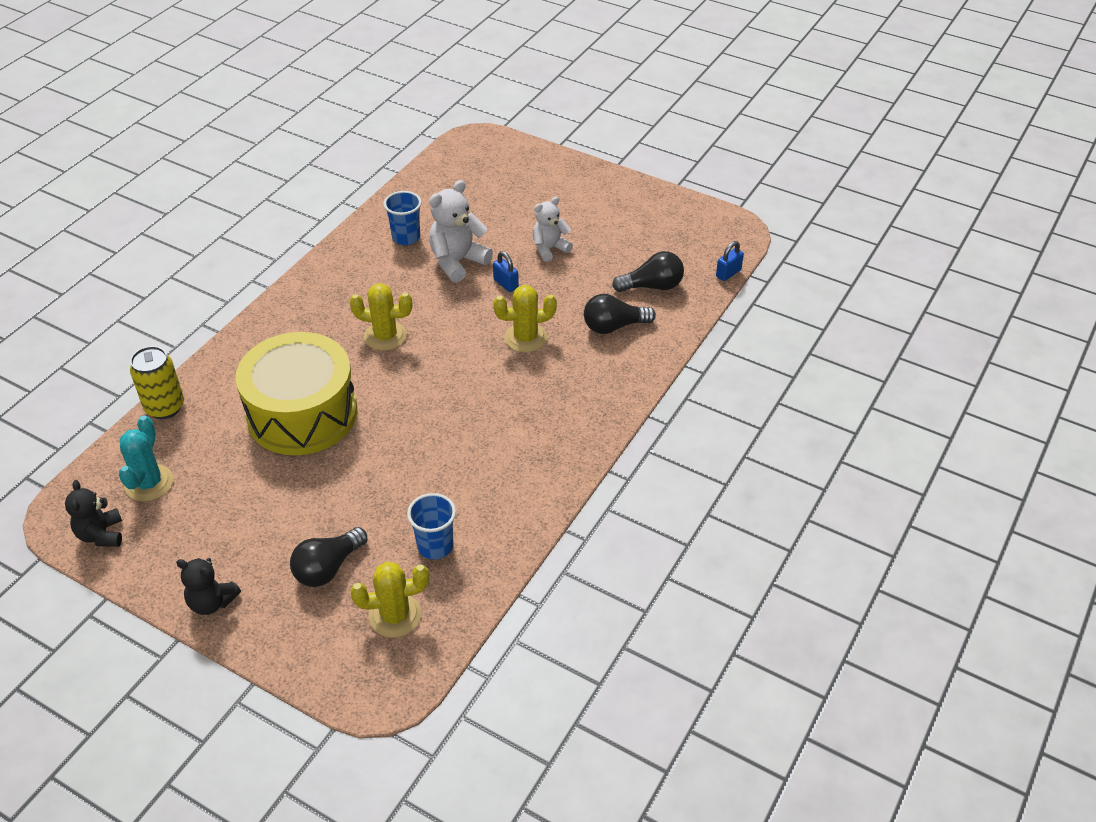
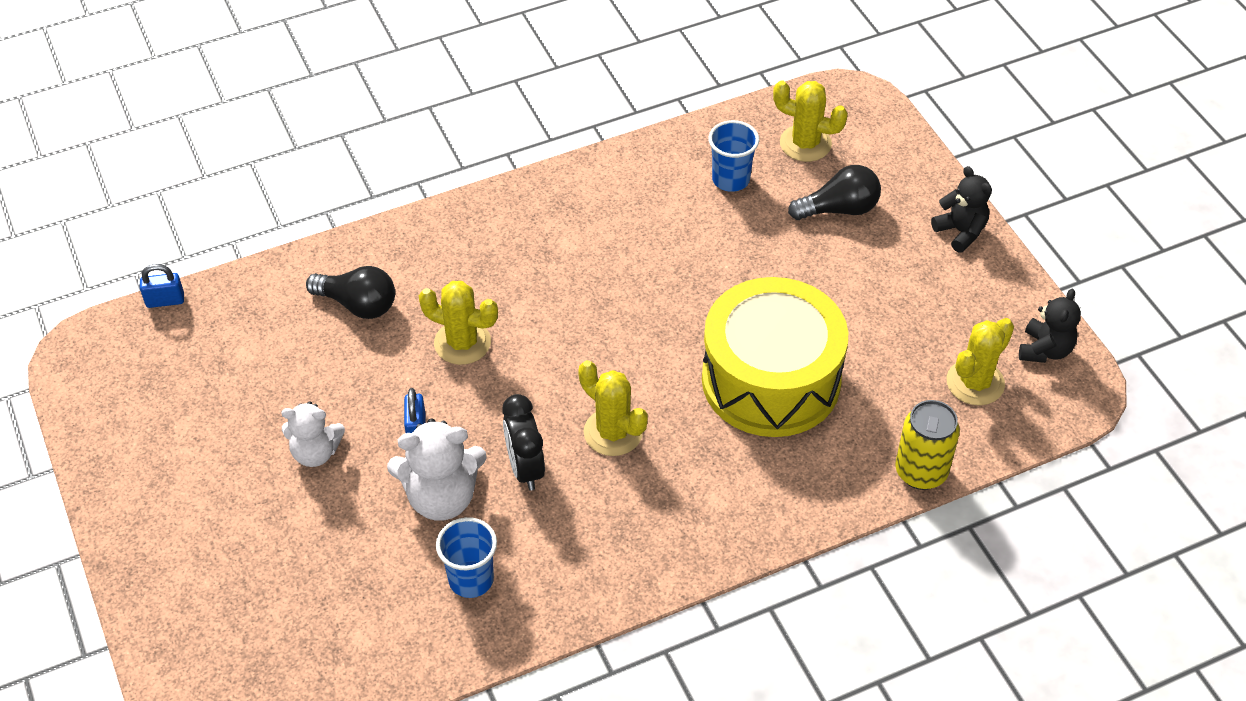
camera: 145 degrees left, 5 degrees up
turquoise cactus [119,416,174,501] -> yellow cactus [947,318,1014,406]
black light bulb [612,251,684,292] -> none
none -> black clock [502,394,545,491]

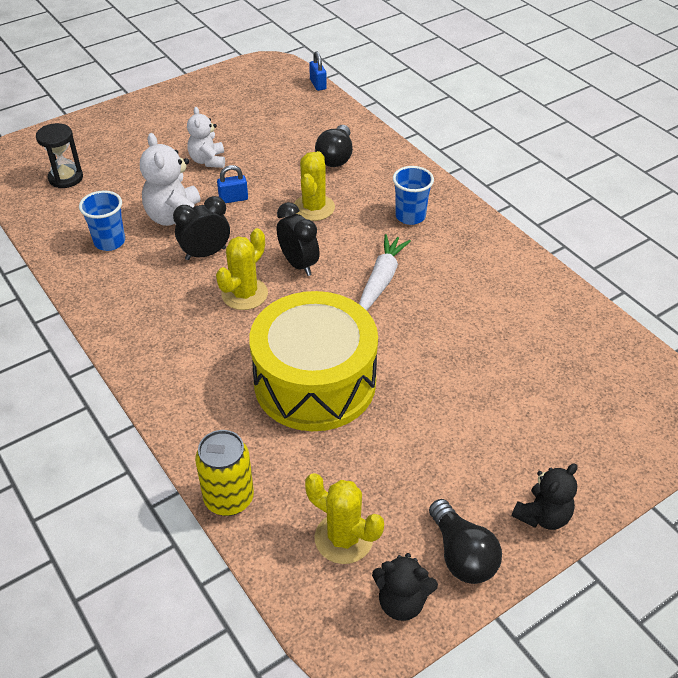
camera: 80 degrees right, 5 degrees down
blue cup [708,120,759,192] -> blue cup moved to [393,166,434,225]
yellow cactus [773,81,848,162] -> none
black light bulb [788,165,881,220] -> black light bulb moved to [429,499,502,584]
none -> black hourglass [36,123,83,188]
none -> black clock [277,202,320,276]
none -> white carrot [359,234,411,311]

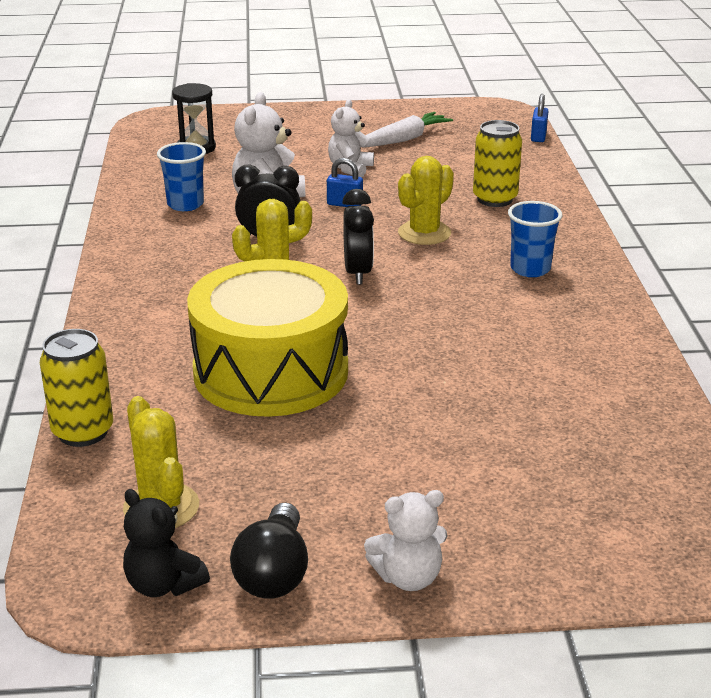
camera: 30 degrees right, 15 degrees down
black light bulb [315,125,353,167] -> yellow can [473,120,522,207]
white carrot [359,234,411,311] -> white carrot moved to [360,112,453,148]
black teddy bear [512,463,577,530] -> white teddy bear [364,490,447,591]

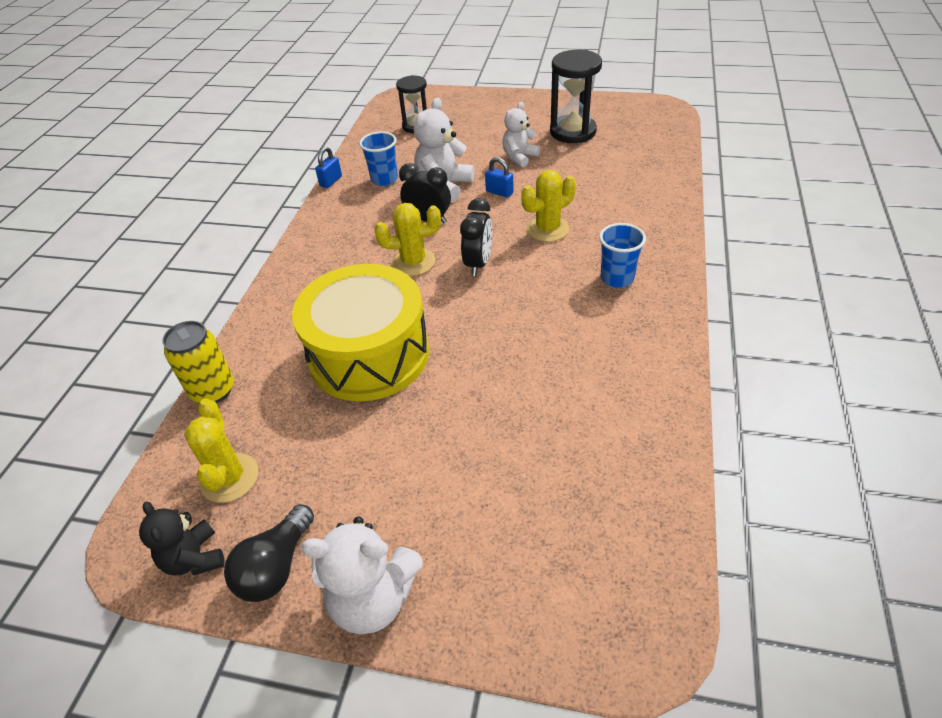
camera: 20 degrees right, 15 degrees up
white carrot [360,112,453,148] -> black hourglass [550,50,602,143]
white teddy bear [364,490,447,591] -> white teddy bear [301,516,423,634], size x1.53
yellow can [473,120,522,207] -> none
blue padlock [531,94,548,142] -> blue padlock moved to [315,147,342,188]

